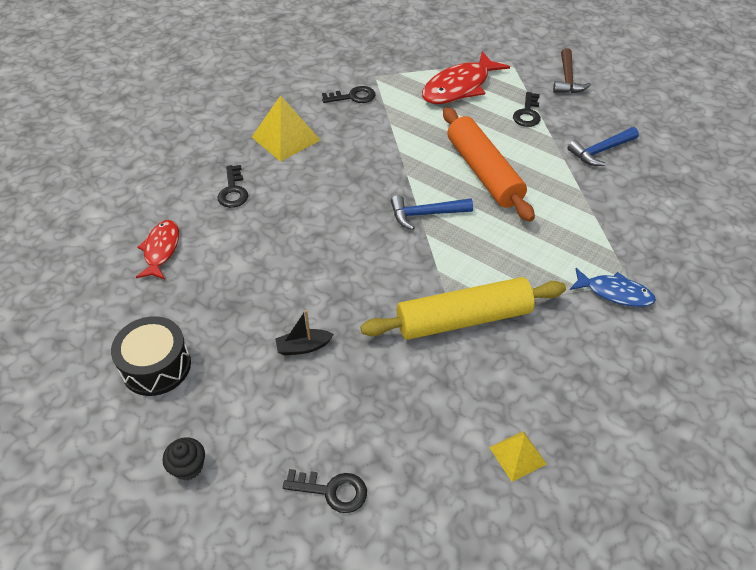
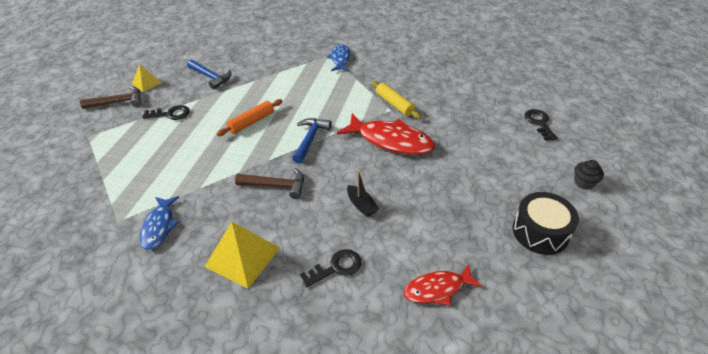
camera: 110 degrees left, 5 degrees down
black boat [275,310,334,355] -> black boat moved to [347,171,379,217]
black key [322,86,375,103] -> blue fish [140,196,179,250]
yellow rolling pin [360,277,566,340] -> yellow rolling pin [371,81,421,119], size x0.56
blue hammer [391,195,473,230] -> blue hammer turned 135 degrees counterclockwise [292,118,332,164]
red fish [422,51,510,104] -> red fish moved to [337,113,435,155]
orange rolling pin [443,107,535,222] -> orange rolling pin [217,99,283,136], size x0.56
yellow pyramid [489,431,547,482] -> yellow pyramid moved to [132,64,162,92]
none -> brown hammer [235,168,304,199]

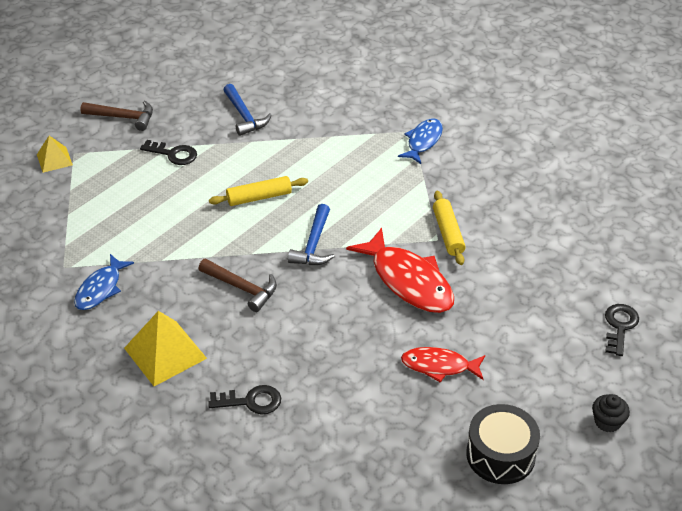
camera: 25 degrees right, 0 degrees up
yellow pyramid [132,64,162,92] -> yellow pyramid moved to [37,136,73,173]
orange rolling pin [217,99,283,136] -> yellow rolling pin [209,176,308,206]
blue hammer [292,118,332,164] -> blue hammer turned 150 degrees clockwise [288,204,335,265]
black boat [347,171,379,217] -> none
red fish [404,264,482,306] -> red fish moved to [401,347,485,383]

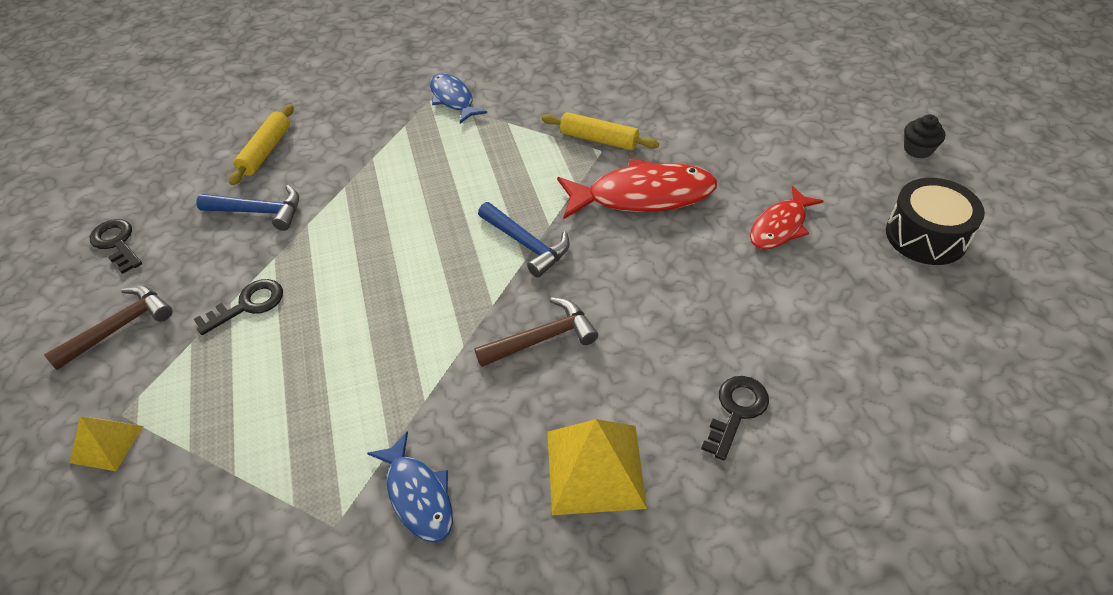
camera: 55 degrees left, 5 degrees up
yellow rolling pin [209,176,308,206] -> yellow rolling pin moved to [229,104,294,185]
black key [605,304,639,356] -> black key moved to [90,219,142,274]

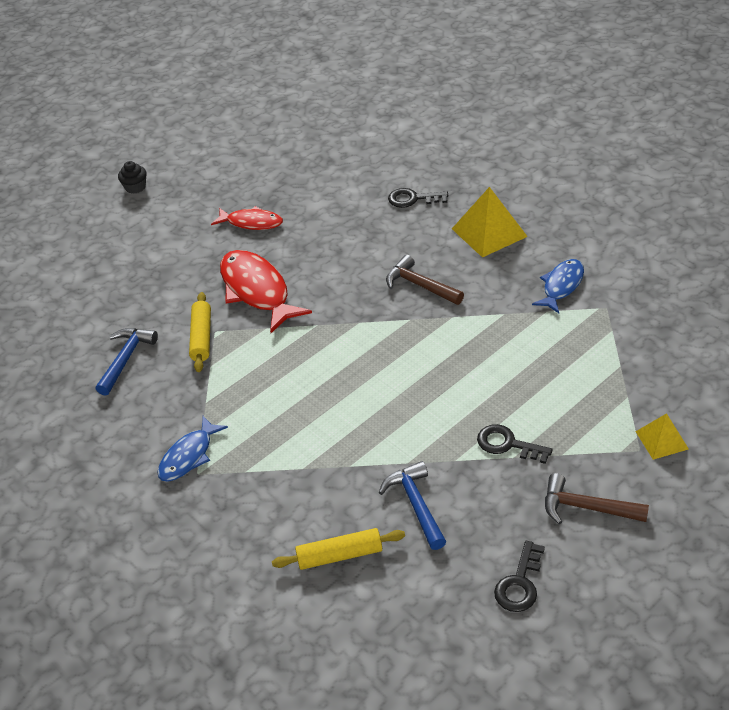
camera: 115 degrees left, 5 degrees down
blue hammer [478,202,570,278] -> blue hammer moved to [96,328,158,396]
black drum [886,178,985,265] -> none

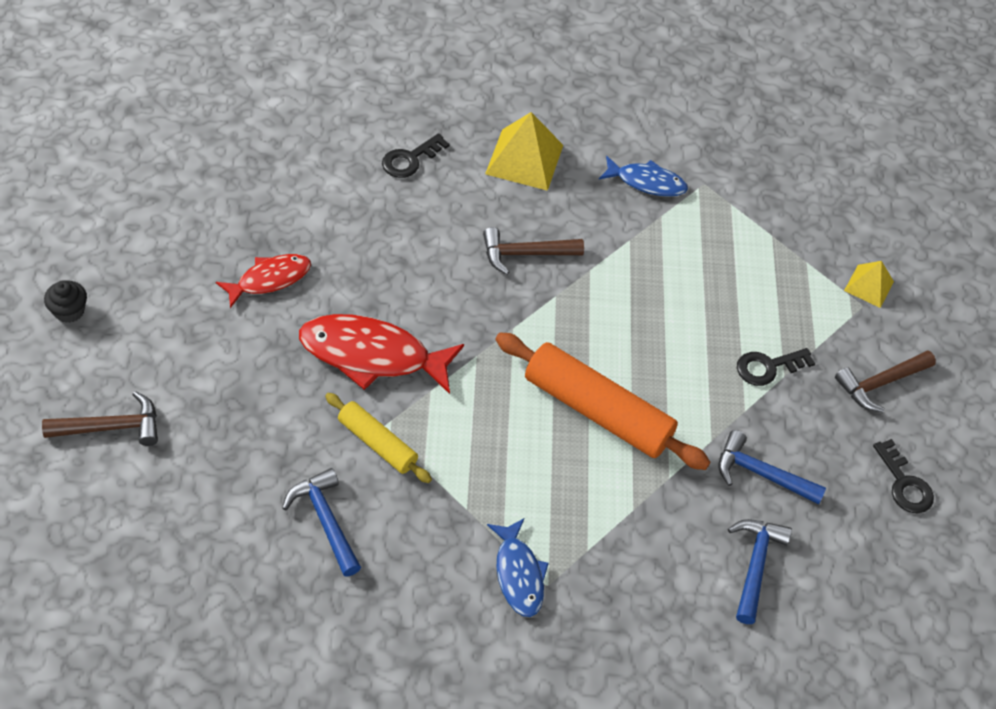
camera: 55 degrees left, 10 degrees up
yellow rolling pin [272,528,405,570] -> blue hammer [728,519,792,624]
blue fish [532,259,584,313] -> blue fish turned 120 degrees clockwise [599,156,688,197]
none -> brown hammer [42,391,158,446]
none -> orange rolling pin [495,332,710,470]

